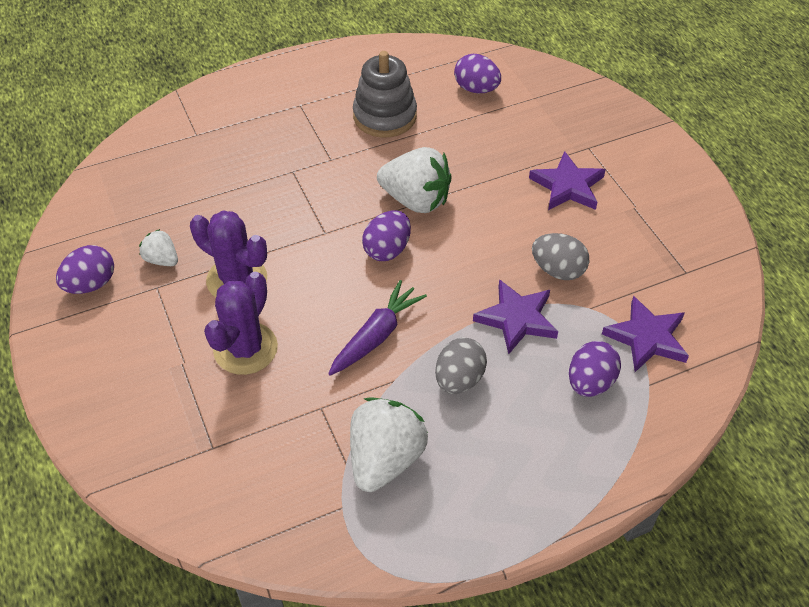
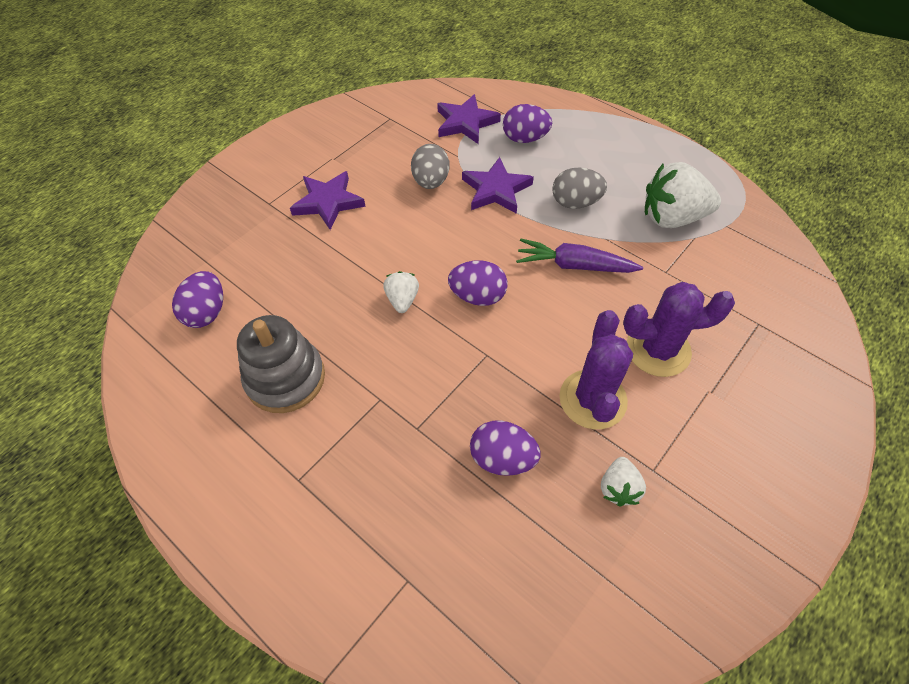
camera: 115 degrees left, 5 degrees up
purple egg [56,245,114,294] -> purple egg moved to [470,421,541,476]
white strawberry [377,147,452,213] -> white strawberry [383,271,419,313], size x0.52

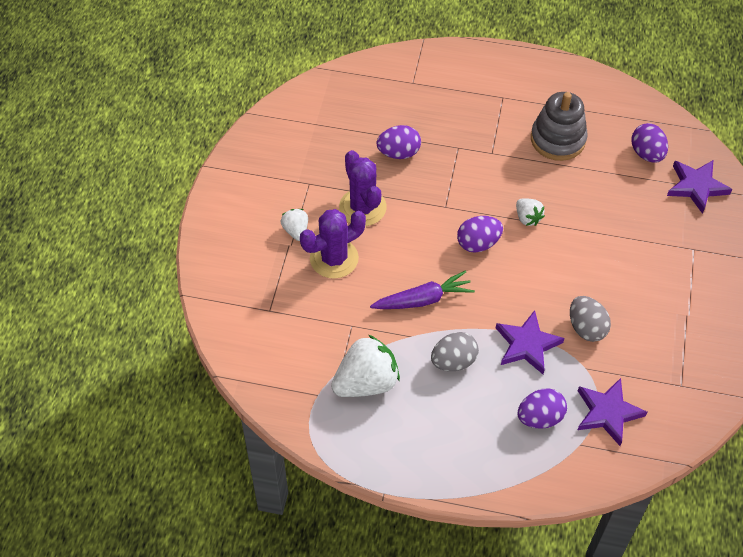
camera: 150 degrees right, 0 degrees up
purple star [290,171,365,230] -> purple star moved to [667,160,732,214]
white strawberry [601,457,646,507] -> white strawberry moved to [281,209,308,241]

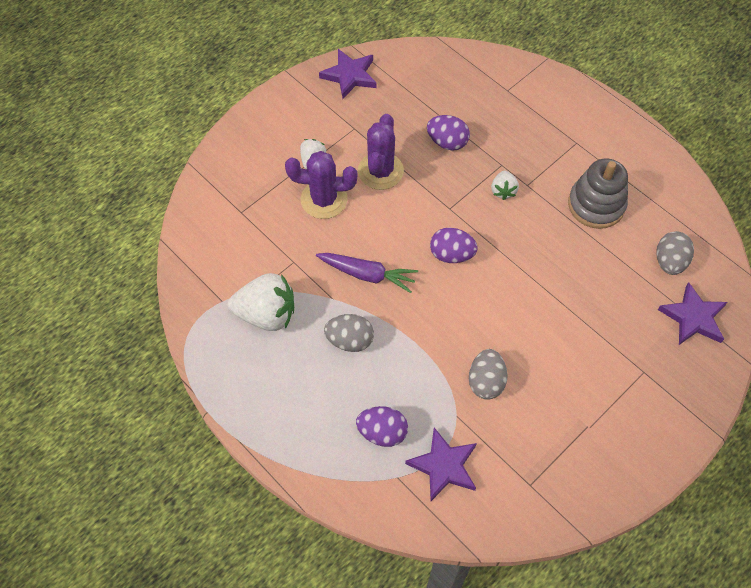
camera: 35 degrees right, 5 degrees up
purple star [496,310,565,374] -> purple star moved to [319,49,377,99]
white strawberry [516,199,545,226] -> white strawberry moved to [491,171,519,200]
purple egg [631,123,668,163] -> grey egg [656,231,694,275]

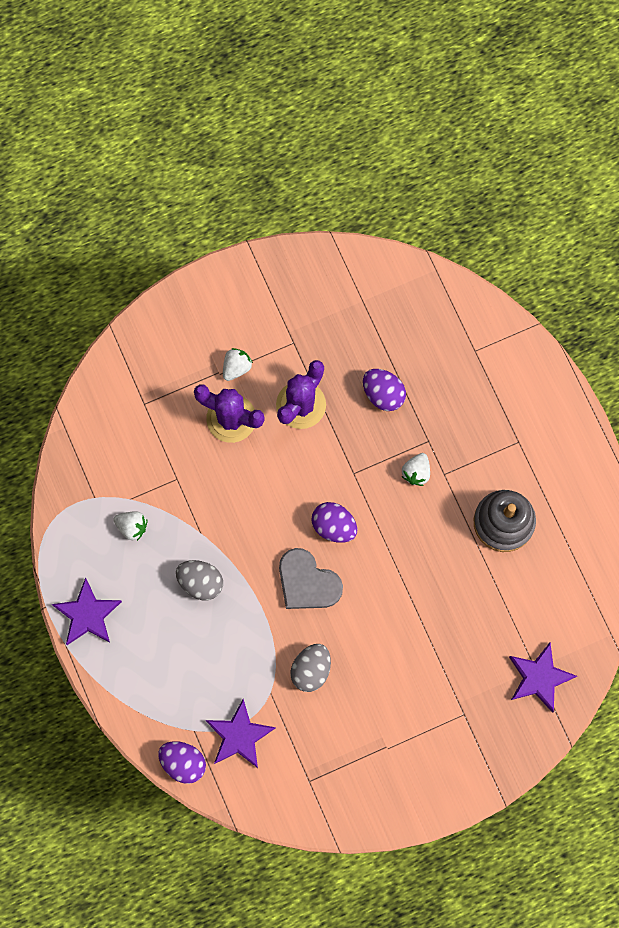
camera: 20 degrees right, 15 degrees up
white strawberry [228,273,294,331] -> white strawberry [113,511,148,541], size x0.52
purple carrot [316,253,418,293] -> none
purple star [319,49,377,99] -> purple star moved to [52,577,122,645]
purple egg [356,406,408,447] -> purple egg moved to [158,741,206,784]
grey egg [656,231,694,275] -> none
none -> grey heart [279,548,343,609]

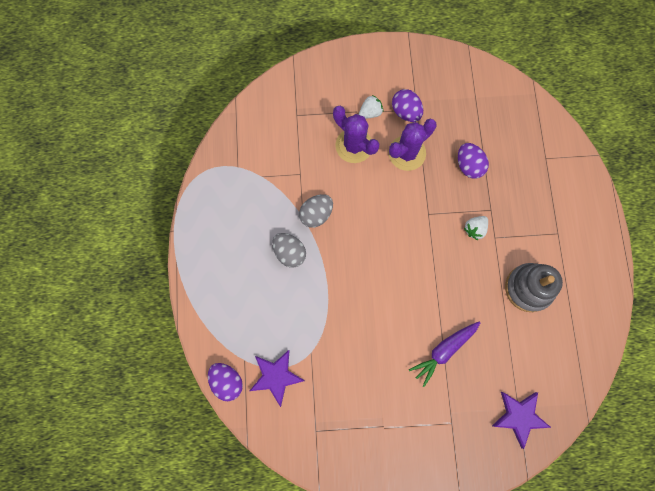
camera: 20 degrees right, 0 degrees up
purple star [52,577,122,645] -> none
white strawberry [113,511,148,541] -> none
grey heart [279,548,343,609] -> none
grey egg [291,644,331,692] -> grey egg moved to [299,194,333,228]
purple egg [311,502,357,543] -> purple egg moved to [392,89,423,122]
none -> purple carrot [409,321,481,387]

